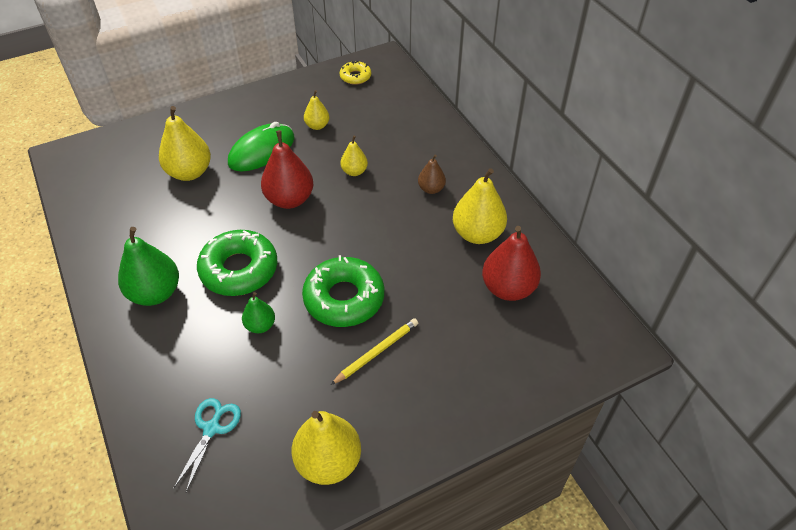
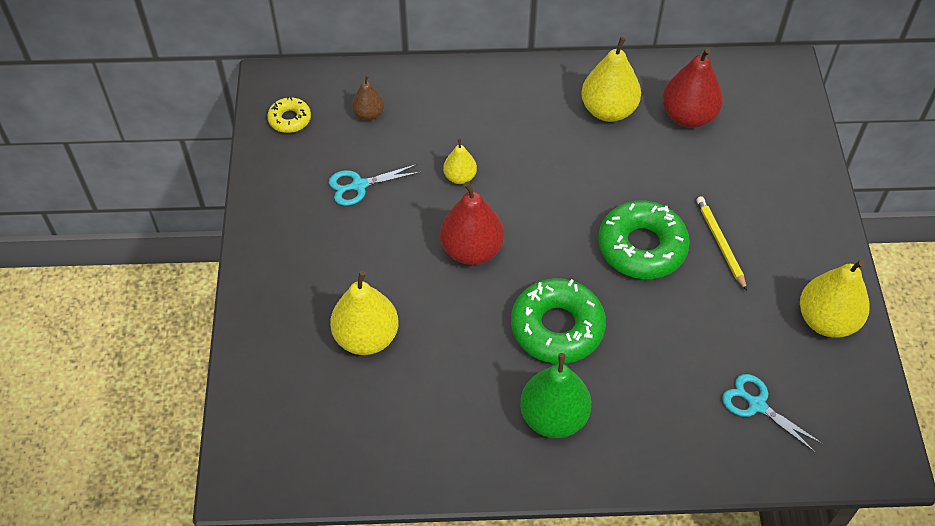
camera: 65 degrees left, 5 degrees up
green mouse [228,122,294,171] -> none
green pear [242,292,275,333] -> none
yellow pear [304,90,329,130] -> turquoise scissors [329,164,421,206]
brown pear [418,155,446,194] -> brown pear moved to [352,75,384,120]

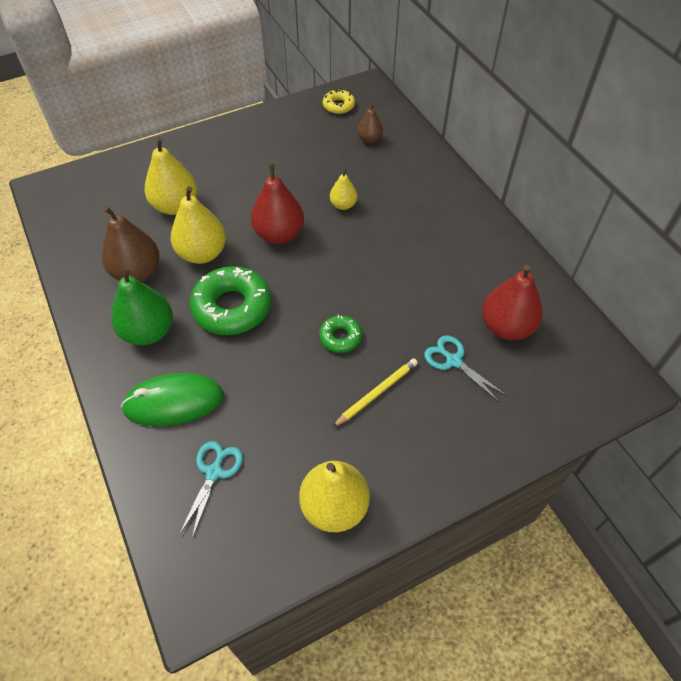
camera: 65 degrees right, 0 degrees up
turquoise scissors [329,164,421,206] -> turquoise scissors moved to [424,335,507,402]
yellow pear [581,37,641,122] -> yellow pear moved to [171,186,226,264]
green donut [598,201,690,279] -> green donut [319,315,362,353], size x0.52
none -> brown pear [102,206,159,282]
none -> green mouse [121,373,224,426]

